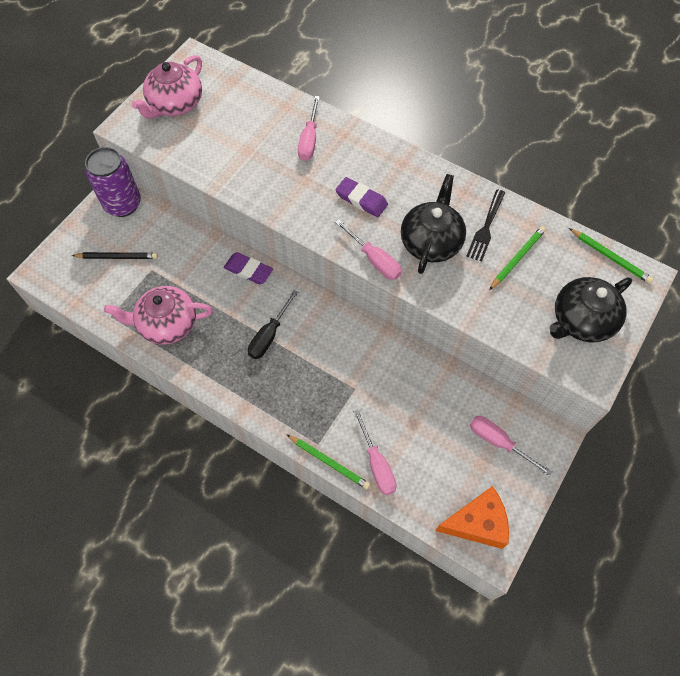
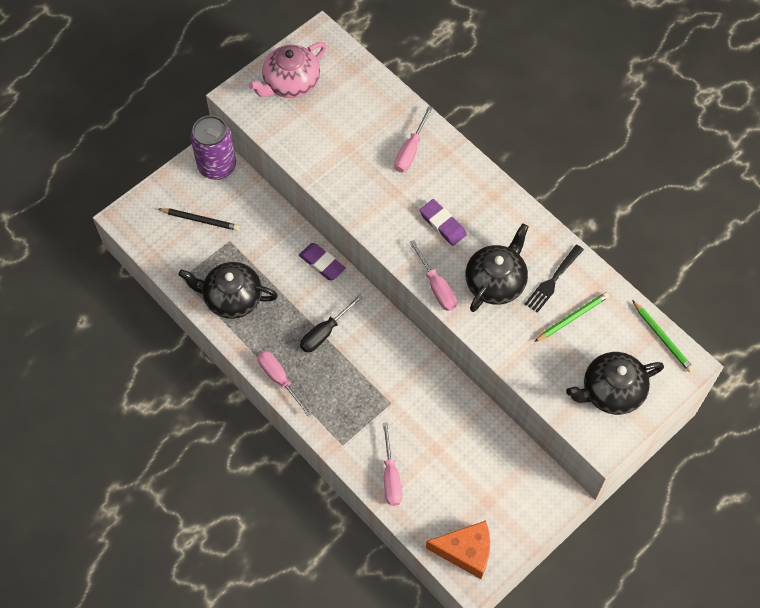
camera: 15 degrees right, 0 degrees up
pink teapot [104,286,213,345] -> black teapot [178,262,278,319]
green pencil [286,434,370,489] -> none
pink screwdriver [470,416,552,476] -> pink screwdriver moved to [258,351,312,417]

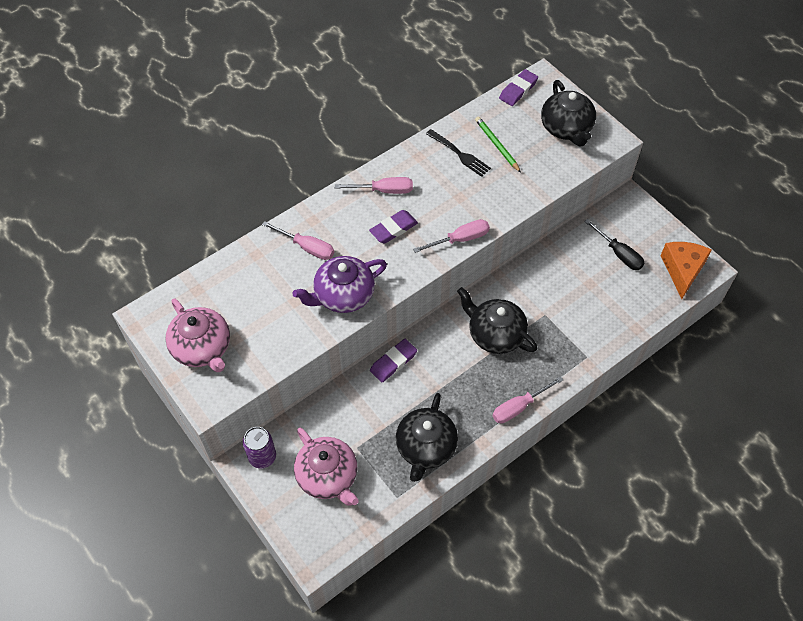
camera: 85 degrees left, 5 degrees down
black pencil [159,208,239,231] -> pink teapot [294,428,359,506]
purple can [191,115,236,180] -> purple can [243,427,276,469], size x0.65
black screwdriver [300,294,363,353] -> black screwdriver moved to [584,219,644,270]
pink screwdriver [383,422,402,506] -> pink screwdriver moved to [335,177,413,194]
black teapot [465,223,529,312] -> black teapot moved to [457,287,537,354]
green pencil [632,300,694,373] -> purple eraser [499,69,538,106]
none -> purple teapot [293,256,387,313]

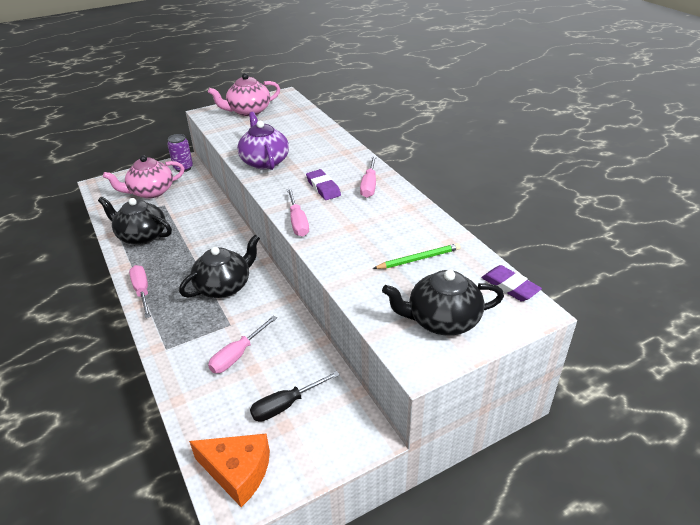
camera: 100 degrees right, 20 degrees down
pink screwdriver [262,221,334,260] -> pink screwdriver moved to [208,315,277,373]
purple eraser [370,339,417,383] -> none
black fork [426,129,491,177] -> none

